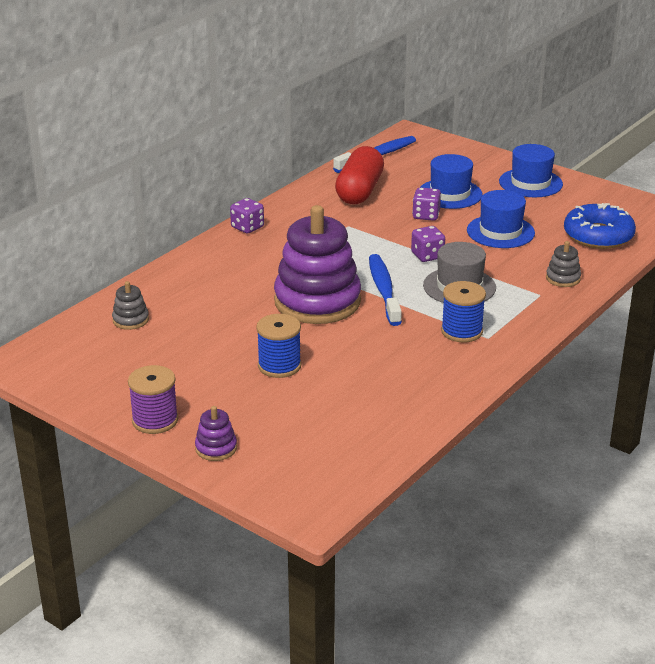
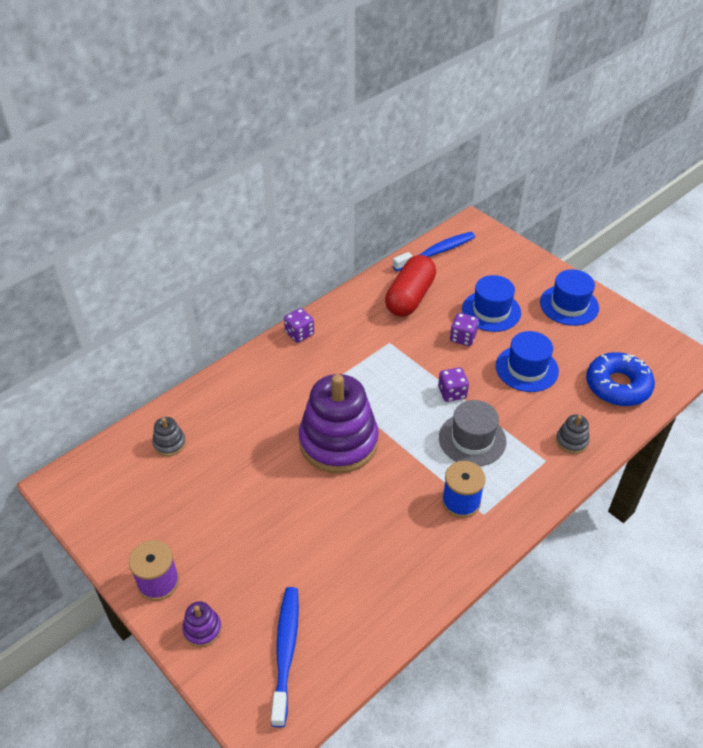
camera: 10 degrees right, 15 degrees up
blue spool [256,314,301,378] -> none
blue toothbrush [369,254,402,326] -> blue toothbrush moved to [271,587,299,727]

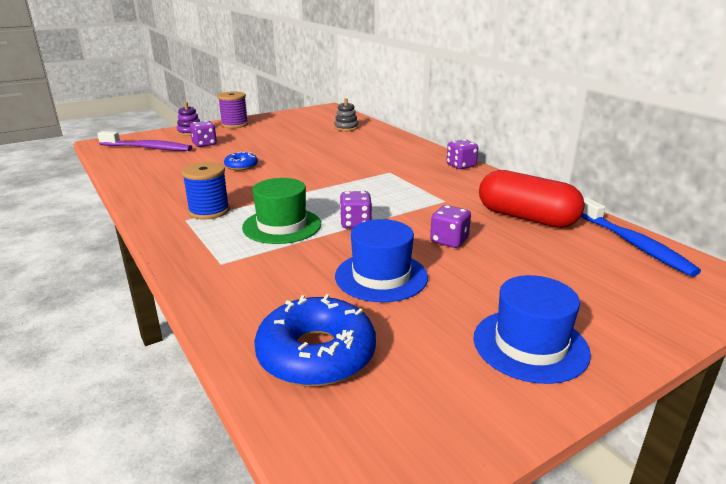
camera: 100 degrees right, 20 degrees down
blue toothbrush [271,587,299,727] -> purple toothbrush [97,131,192,151]
purple stacking toy [299,374,379,473] -> none
grey hat [439,400,506,466] -> green hat [242,178,321,244]
blue hat [462,275,521,332] -> none
grey stacking toy [556,414,590,454] -> none
none -> purple dice [190,121,217,147]
none -> blue donut [224,151,258,170]

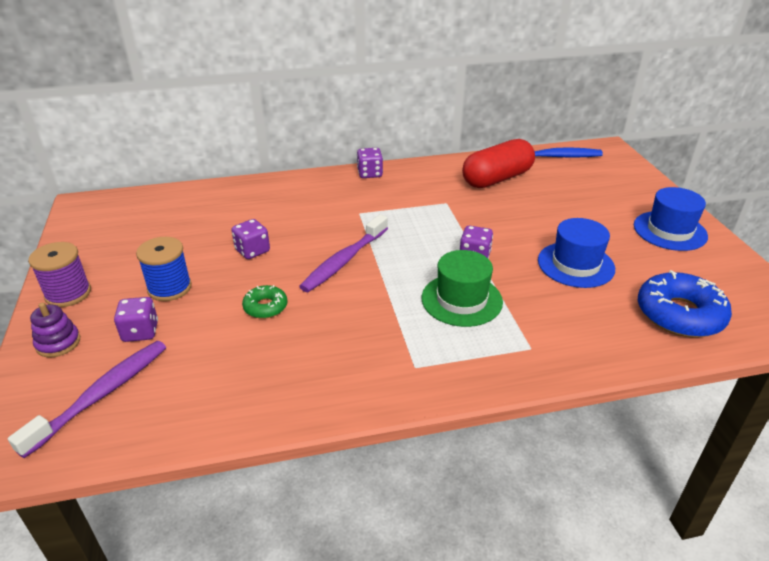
camera: 70 degrees left, 10 degrees up
blue spool [182,162,230,220] -> blue spool moved to [136,237,192,301]
blue donut [224,151,258,170] -> green donut [242,285,287,319]
grey stacking toy [334,98,358,131] -> none
purple dice [430,205,471,248] -> purple dice moved to [231,219,270,259]
none -> purple toothbrush [299,214,388,292]

